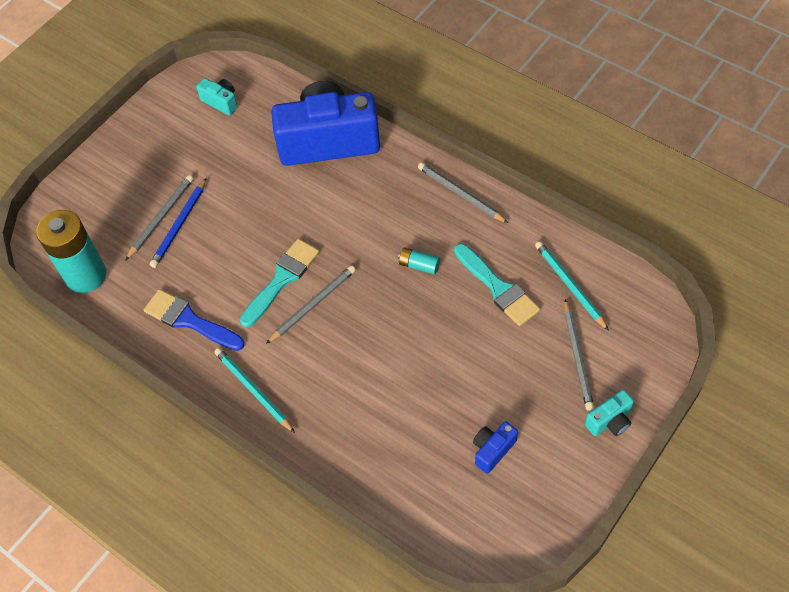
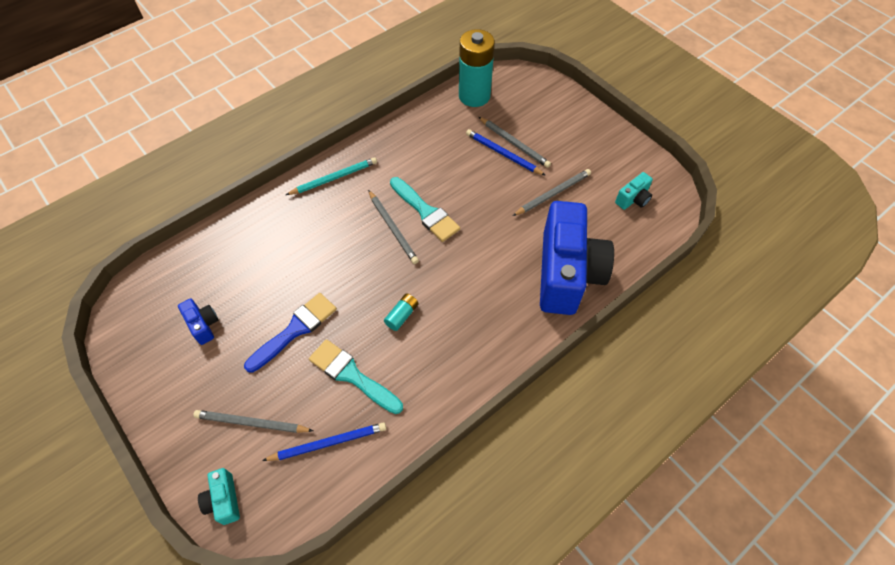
camera: 100 degrees right, 0 degrees up
blue brush [144,289,245,351] -> blue brush moved to [244,293,337,373]
grey pencil [418,162,508,223] -> grey pencil moved to [513,169,591,216]
turquoise brush [454,244,540,326] -> turquoise brush turned 60 degrees clockwise [309,339,403,414]
turquoise pencil [535,241,609,331] -> blue pencil [262,422,386,461]
turquoise camera [585,390,634,436] -> turquoise camera moved to [198,468,240,525]

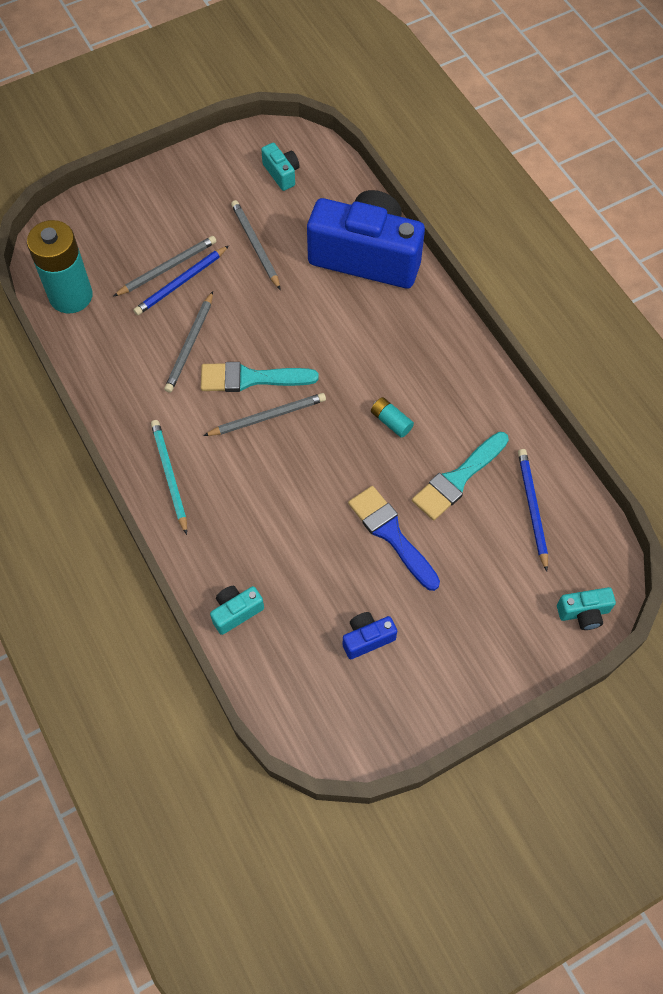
camera: 80 degrees left, 5 degrees up
grey pencil [193,410,313,433] -> grey pencil moved to [164,291,213,393]
turquoise brush [390,177,460,242] -> turquoise brush turned 150 degrees counterclockwise [201,362,318,392]
none -> turquoise camera [210,586,264,635]

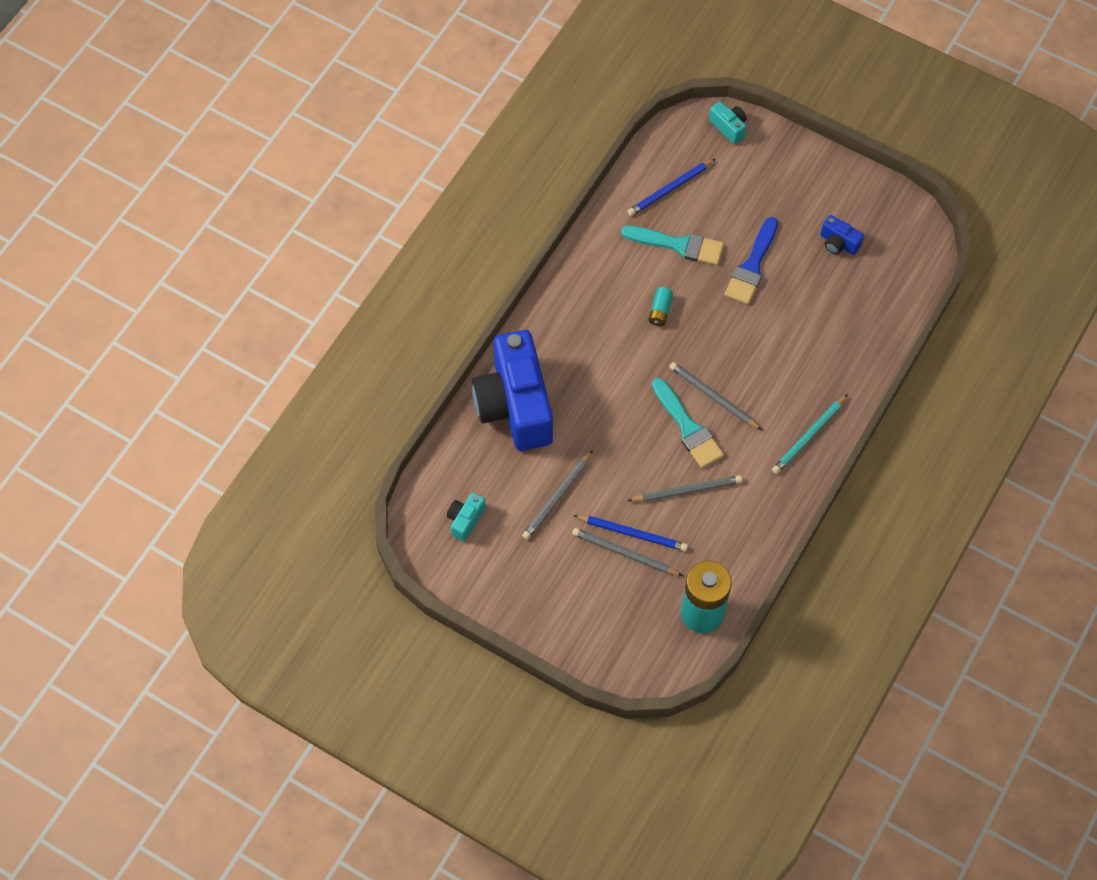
camera: 120 degrees left, 0 degrees up
turquoise camera [210,586,264,635] -> none

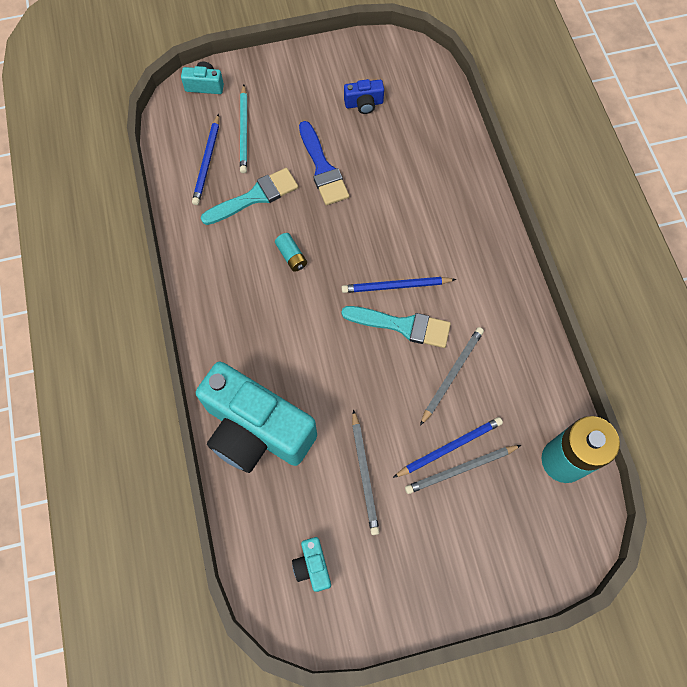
camera: 45 degrees left, 5 degrees up
blue camera [472,330,553,451] -> turquoise camera [196,362,317,473]
grey pencil [669,362,762,430] -> blue pencil [342,277,456,293]
turquoise pencil [772,394,848,474] -> turquoise pencil moved to [240,84,247,173]

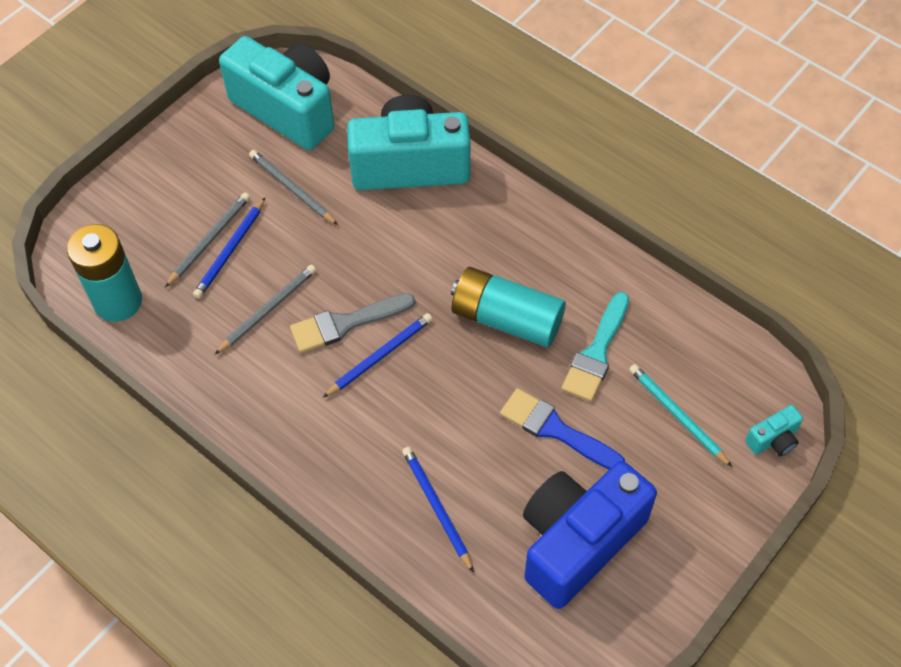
camera: 145 degrees right, 10 degrees down
blue pencil [192,114,219,205] -> blue pencil moved to [402,447,474,573]
turquoise battery [275,233,307,272] -> turquoise battery [451,267,566,347], size x2.34
turquoise camera [292,537,331,592] -> turquoise camera [219,36,334,150], size x2.46
turquoise brush [341,306,451,348] -> grey brush [290,293,415,353]
blue camera [344,79,384,114] -> blue camera [523,461,657,609], size x2.46
grey pencil [420,327,484,426] -> grey pencil turned 135 degrees counterclockwise [214,265,316,355]

